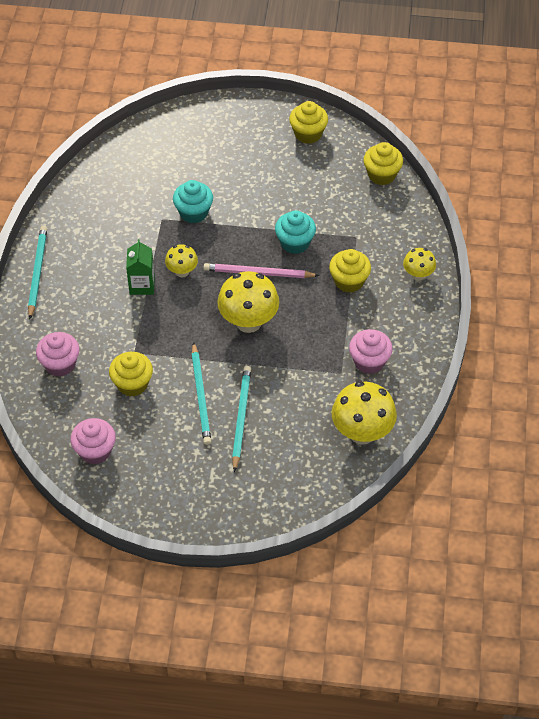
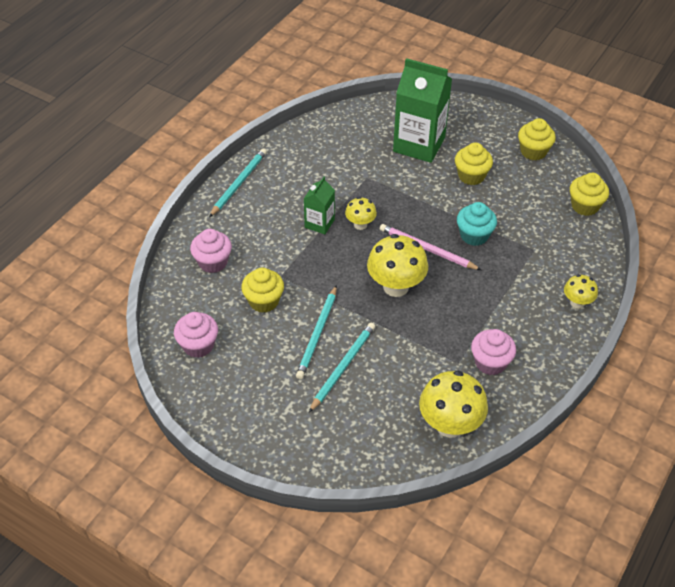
camera: 25 degrees right, 5 degrees down
turquoise cupcake [173,180,213,223] -> none
yellow cupcake [329,249,371,293] -> yellow cupcake moved to [455,143,493,185]
none -> green carton [393,58,452,163]

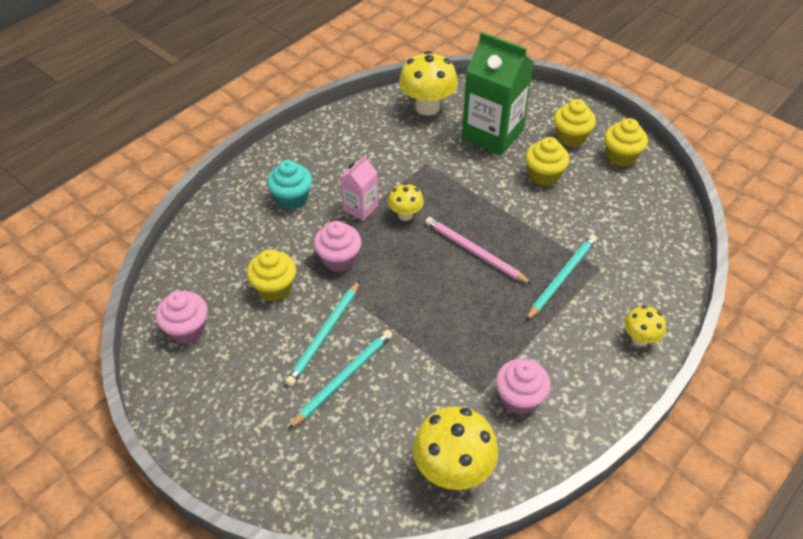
camera: 10 degrees right, 0 degrees up
pink cupcake [190,229,232,273] -> pink cupcake moved to [314,221,362,272]
turquoise pencil [209,149,267,217] -> turquoise pencil moved to [526,235,597,321]
green carton [304,177,335,234] -> pink carton [340,155,378,221]
yellow mushroom [367,234,428,297] -> yellow mushroom moved to [399,51,458,115]
turquoise cupcake [457,202,497,246] -> turquoise cupcake moved to [267,160,312,210]
yellow cupcake [570,173,609,216] -> yellow cupcake moved to [554,99,596,147]

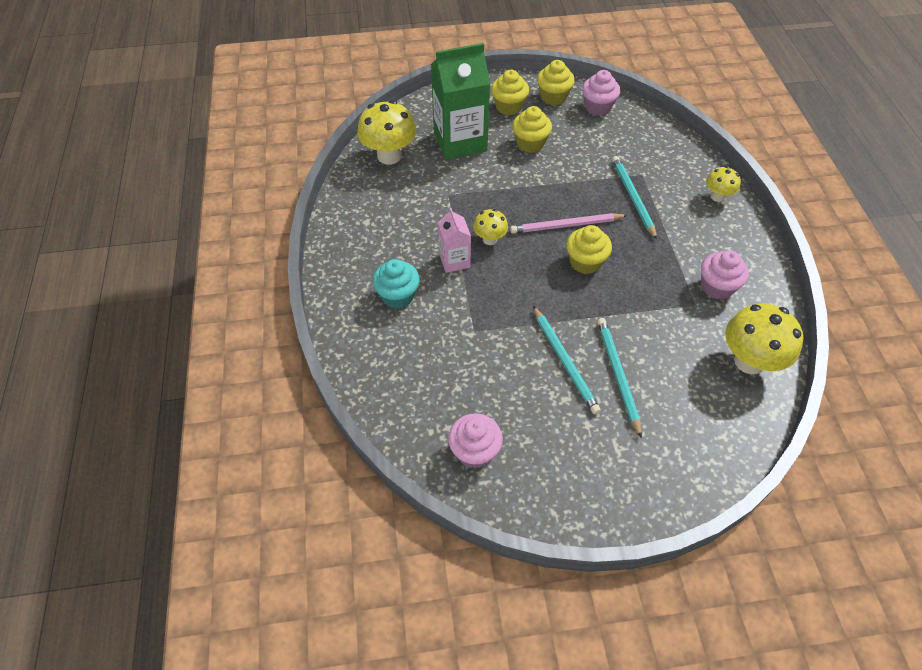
camera: 50 degrees left, 5 degrees up
yellow cupcake [247,249,296,301] -> yellow cupcake moved to [566,225,612,274]
pink cupcake [314,221,362,272] -> pink cupcake moved to [582,70,620,116]

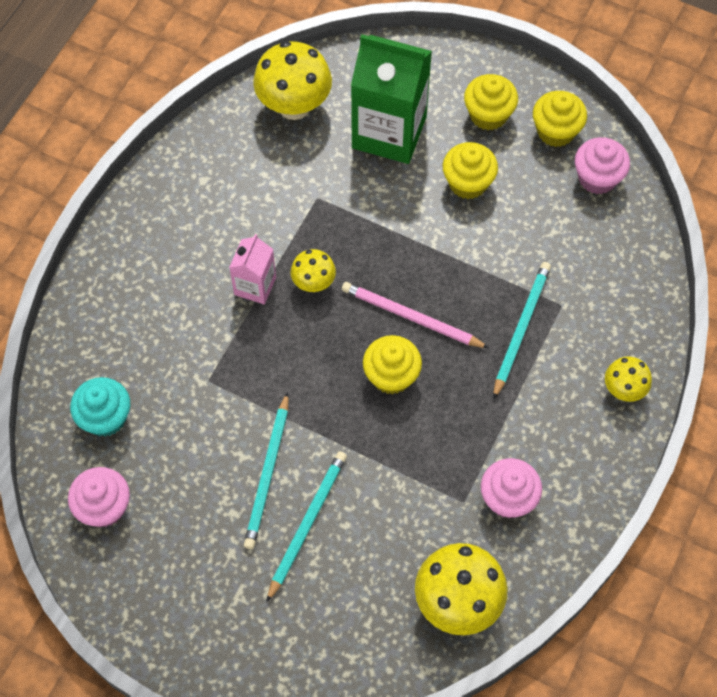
camera: 35 degrees right, 10 degrees up
turquoise cupcake [373,259,420,309] -> turquoise cupcake moved to [70,377,130,437]

